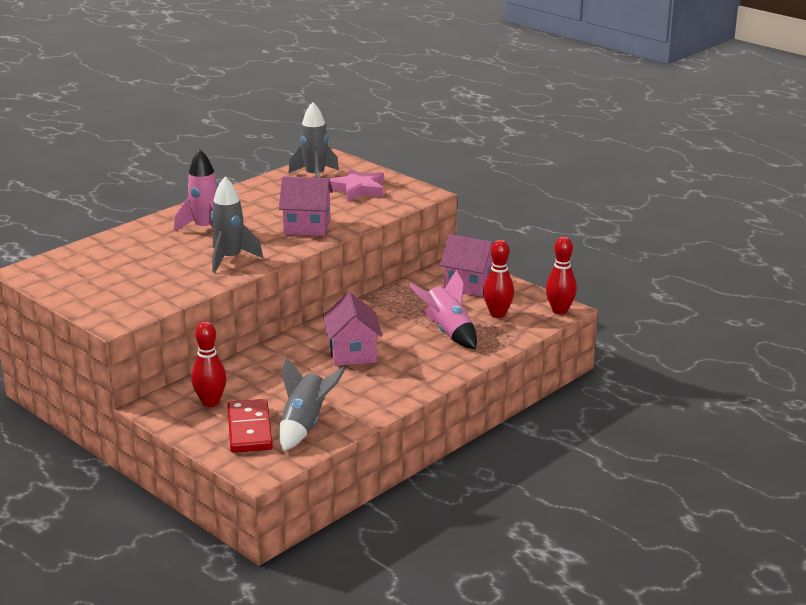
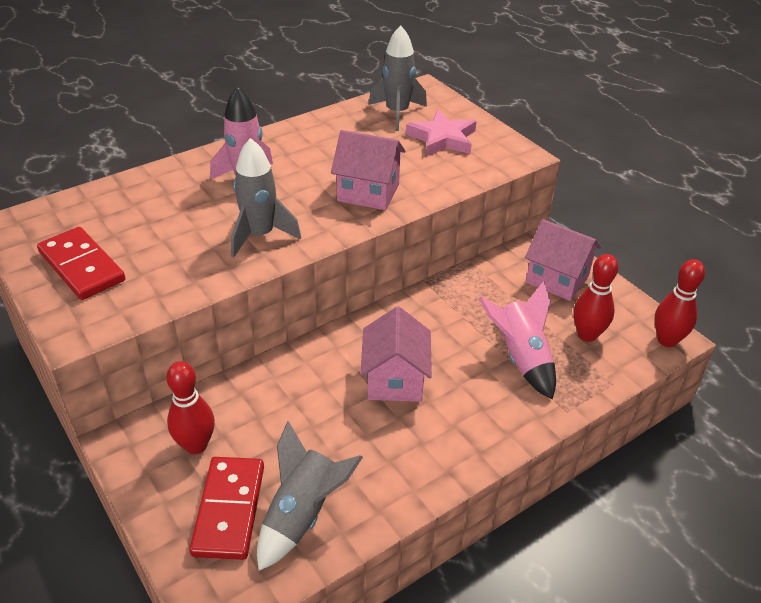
camera: 10 degrees right, 15 degrees up
none -> red domino [37,227,125,300]

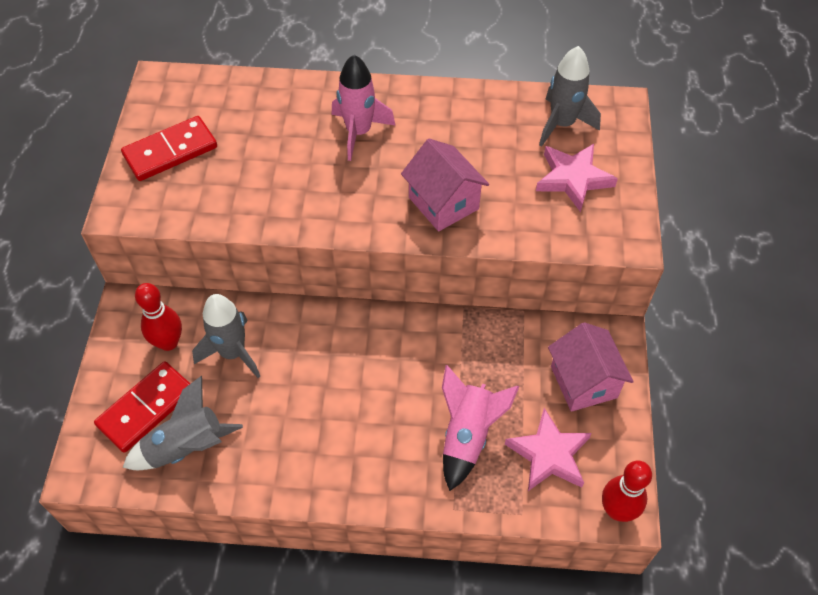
camera: 40 degrees right, 15 degrees up
red domino [37,227,125,300] -> red domino turned 60 degrees clockwise [121,116,217,181]
grey rocket [231,138,301,257] -> grey rocket moved to [192,294,260,378]
pink house [360,307,432,402] -> none
red bowling pin [573,254,619,342] -> pink star [505,408,592,491]

